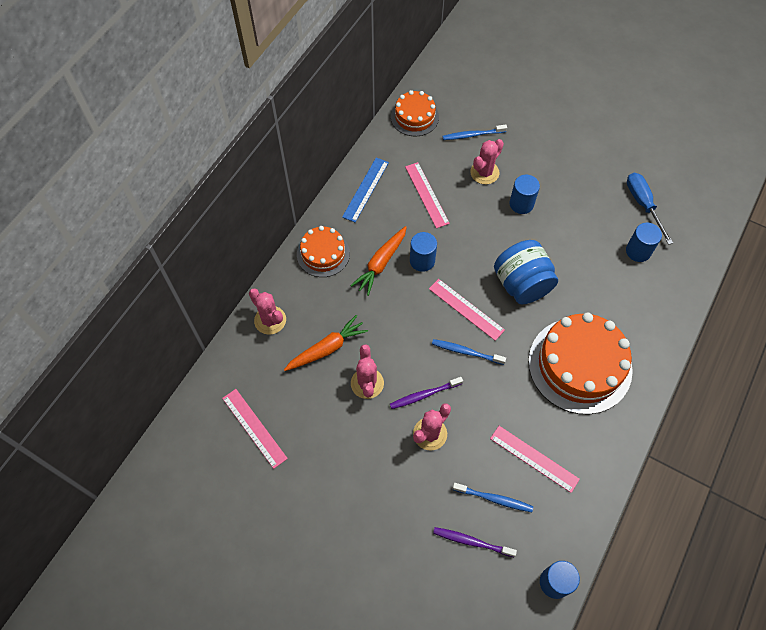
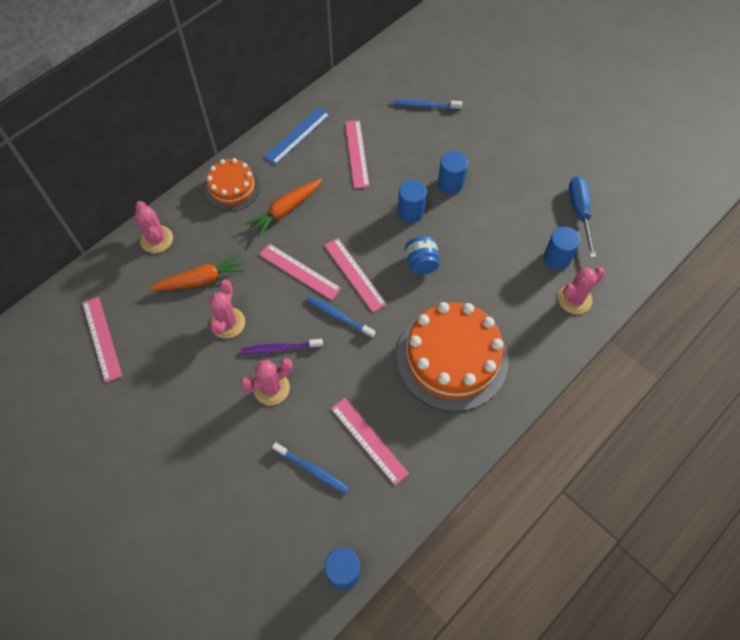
camera: 15 degrees right, 0 degrees up
orange cake [391,90,439,137] -> none
blue cylinder [410,232,437,272] -> blue cylinder moved to [398,180,427,223]
purple toothbrush [433,527,517,557] -> none
pink cactus [470,139,504,184] -> pink cactus moved to [558,267,605,314]
blue jar [494,240,558,304] -> blue jar [405,236,439,275], size x0.58
none -> pink ruler [259,243,341,300]

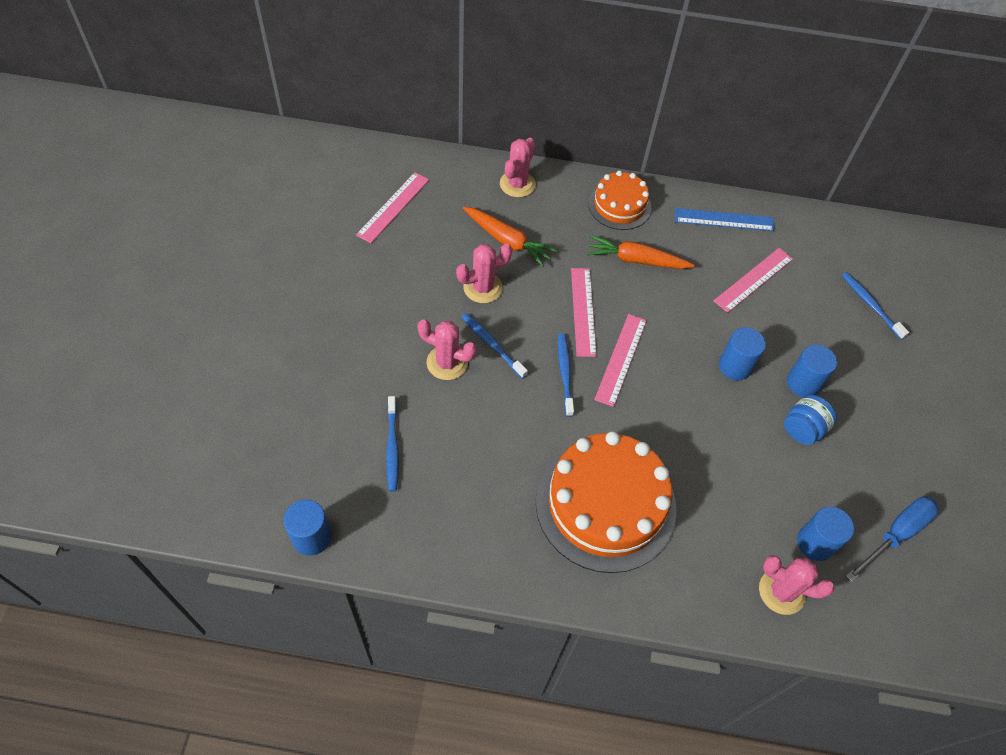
camera: 50 degrees right, 5 degrees down
purple toothbrush [242,339,323,354] -> blue toothbrush [462,313,528,379]
pink ruler [331,398,409,485] -> none
blue jar [405,236,439,275] -> blue jar moved to [784,395,837,445]

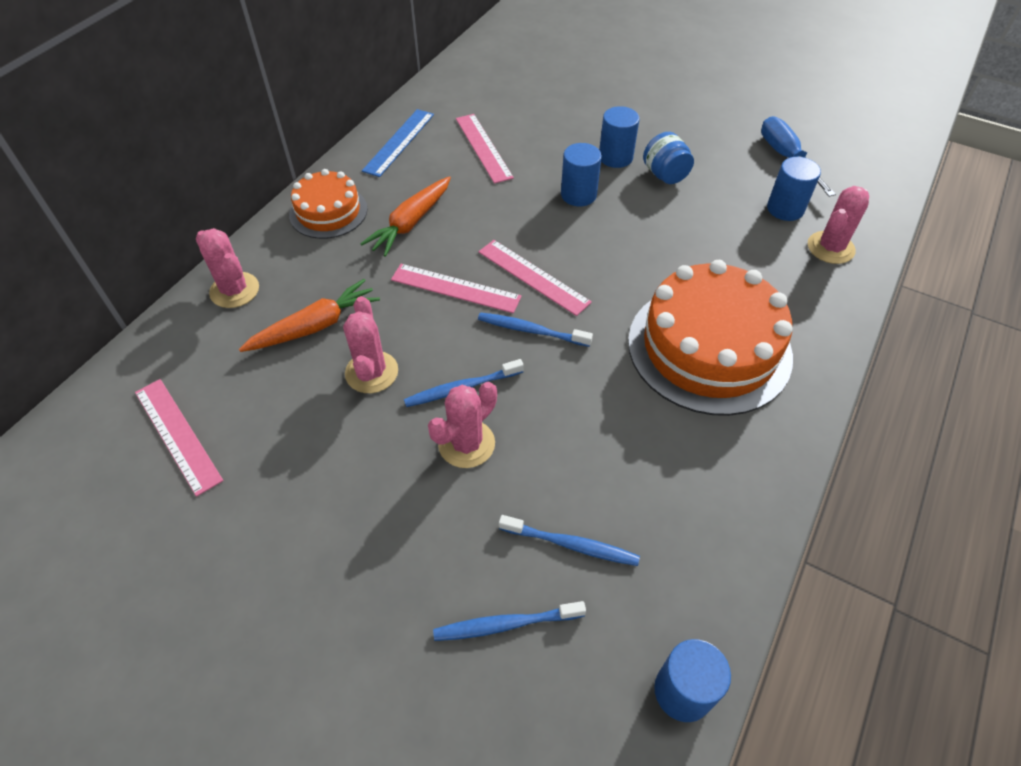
camera: 65 degrees left, 5 degrees down
blue toothbrush [842,272,909,340] -> blue toothbrush moved to [433,601,586,641]

